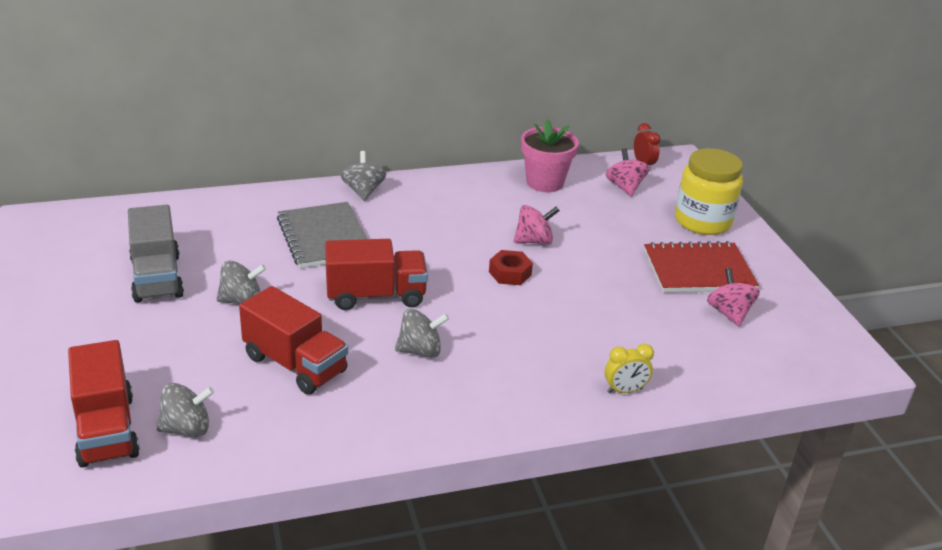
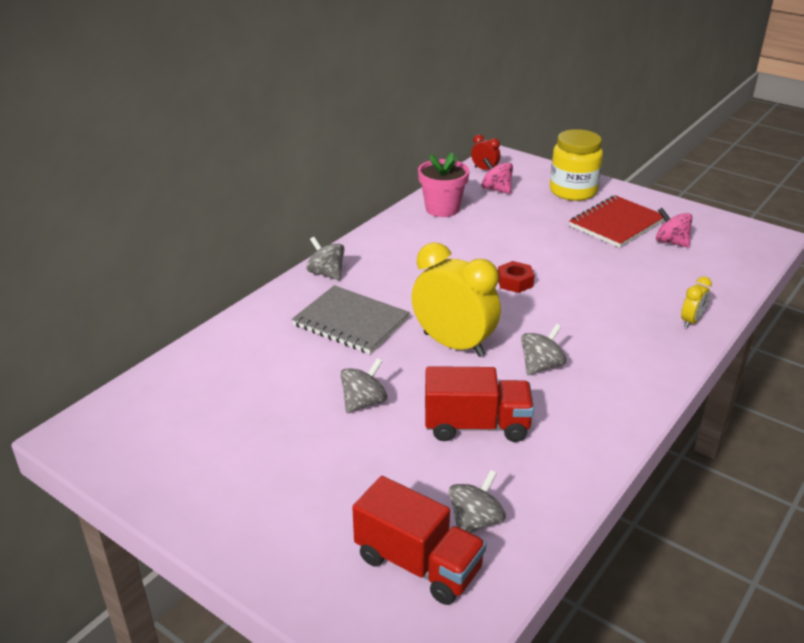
camera: 35 degrees left, 0 degrees up
grey truck [128,205,184,303] -> none
red truck [325,239,428,310] -> yellow clock [412,242,501,357]
pink spinning top [513,205,560,245] -> none

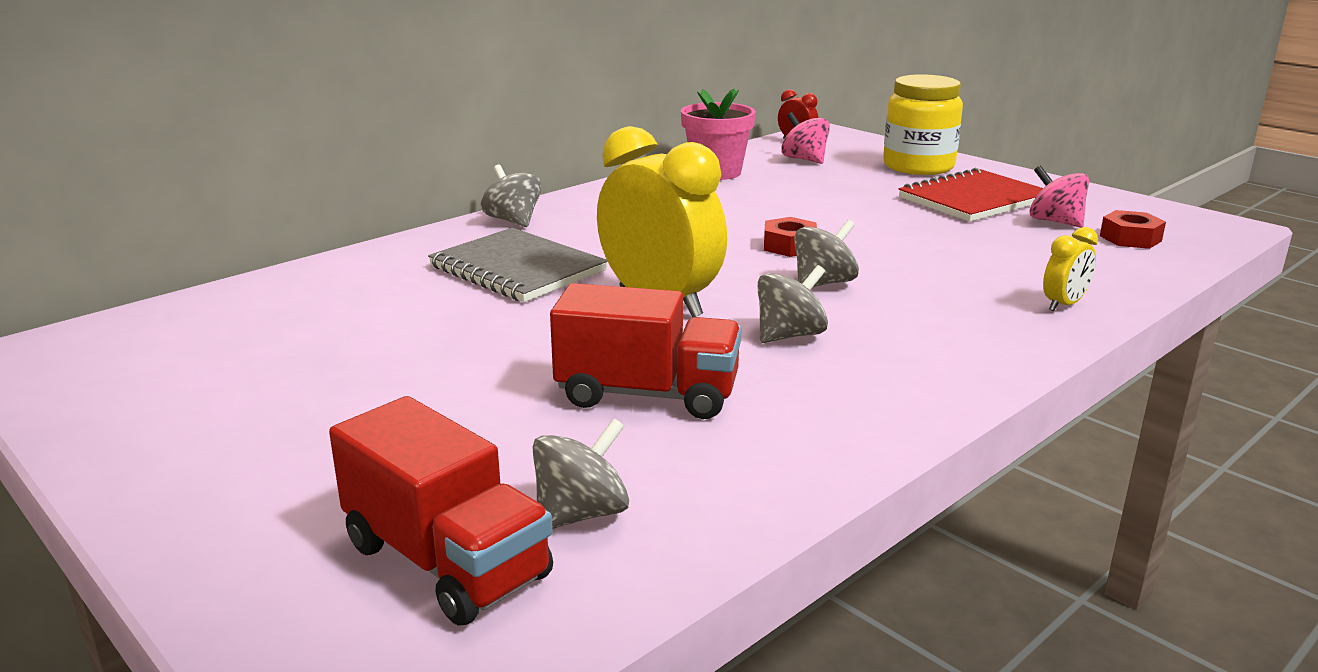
camera: 10 degrees right, 10 degrees down
grey spinning top [340,358,387,413] -> grey spinning top moved to [794,220,859,287]
none -> red nut [1100,210,1166,249]

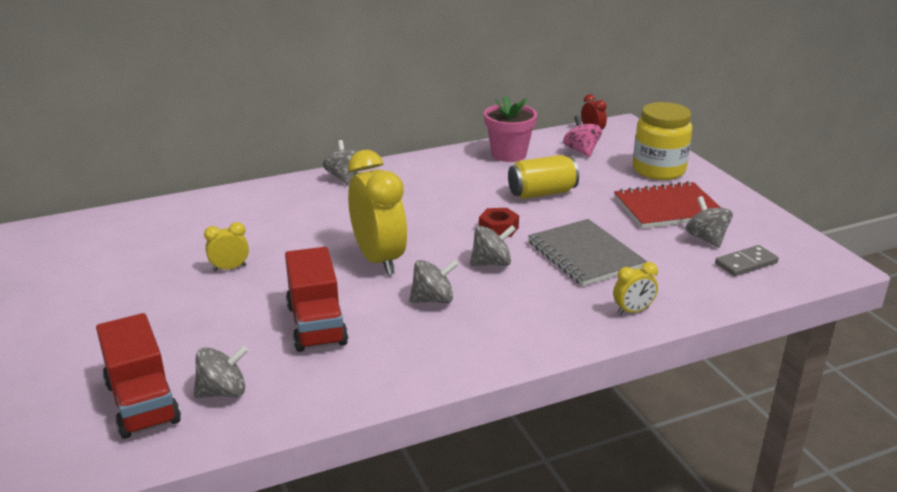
camera: 20 degrees right, 5 degrees up
grey notebook [428,228,608,302] -> grey notebook moved to [528,219,647,286]
red truck [550,283,742,419] -> red truck turned 45 degrees clockwise [285,247,348,352]
pink spinning top [1030,165,1089,228] -> grey spinning top [685,196,733,248]
red nut [1100,210,1166,249] -> grey domino [715,245,779,276]
none -> yellow clock [204,222,249,271]
none -> yellow can [508,155,579,199]

